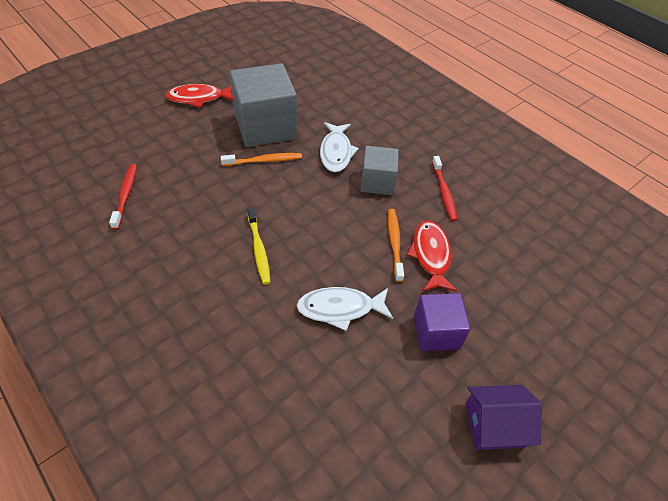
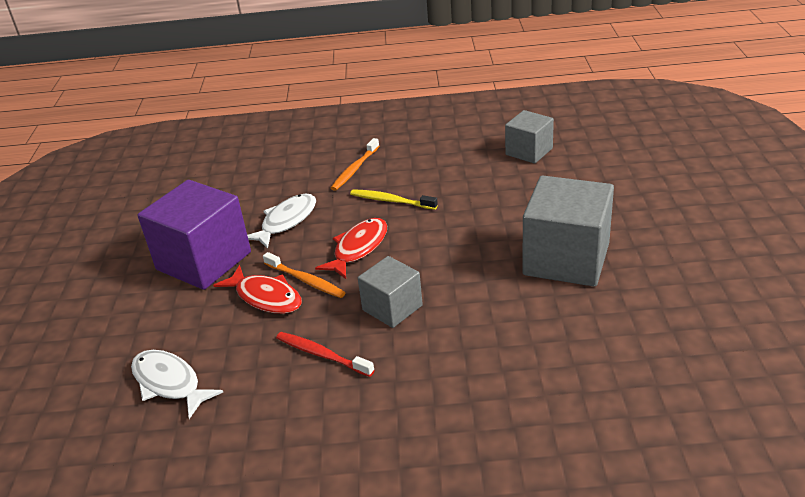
camera: 135 degrees right, 15 degrees down
red toothbrush [109,164,137,230] -> grey cube [505,110,554,164]
red fish [166,84,233,108] -> red fish moved to [315,218,387,279]
orange toothbrush [221,153,302,166] -> orange toothbrush moved to [331,138,379,191]
white fish [320,122,359,172] -> white fish moved to [131,350,223,419]
purple cube [414,293,470,351] -> purple cube [138,180,251,290], size x1.74
purple house [465,385,542,450] -> none

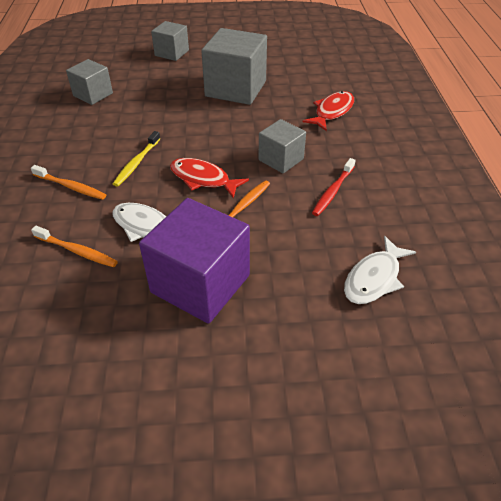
camera: 95 degrees left, 10 degrees up
red fish [213,265,302,314] -> red fish moved to [303,91,354,131]
none -> orange toothbrush [31,226,118,267]
none -> grey cube [151,21,189,61]

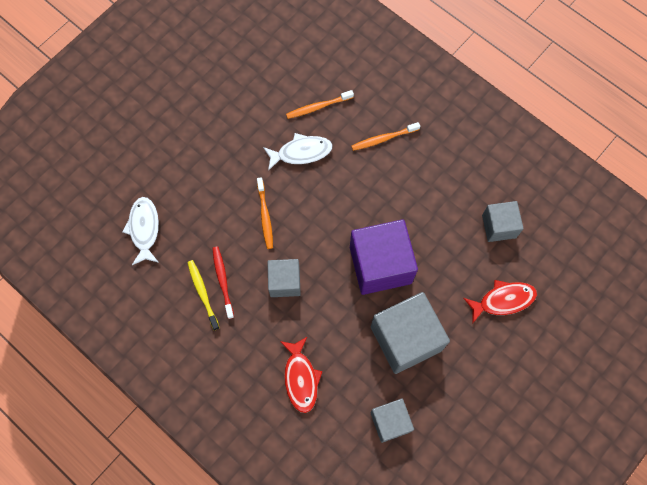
camera: 135 degrees right, 25 degrees up
yellow toothbrush [113,131,160,187] -> yellow toothbrush moved to [187,260,220,330]
purple cube [139,198,250,323] -> purple cube moved to [350,219,418,295]
grey cube [151,21,189,61] -> grey cube moved to [370,398,414,443]
red fish [170,158,249,199] -> red fish moved to [463,280,537,324]

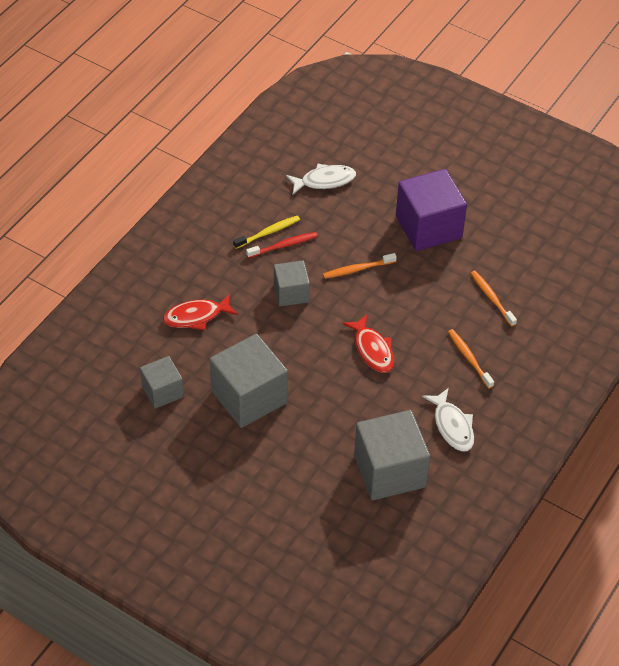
camera: 80 degrees right, 20 degrees down
white fish [263,133,332,171] -> white fish moved to [422,388,474,452]
purple cube [350,219,418,295] -> purple cube moved to [396,169,467,251]
red fish [463,280,537,324] -> red fish moved to [342,314,394,373]
grey cube [482,201,524,242] -> grey cube [354,410,430,500], size x1.74

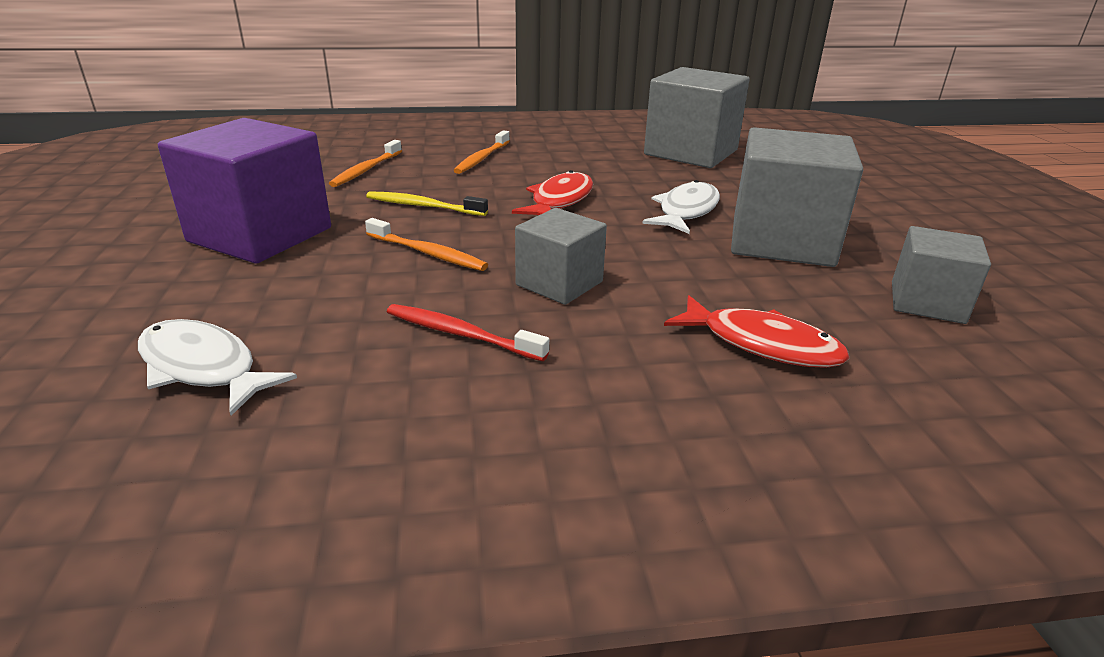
camera: 130 degrees left, 20 degrees down
yellow toothbrush [233,216,300,249] -> yellow toothbrush moved to [366,191,488,216]
white fish [422,388,474,452] -> white fish moved to [642,180,720,234]

